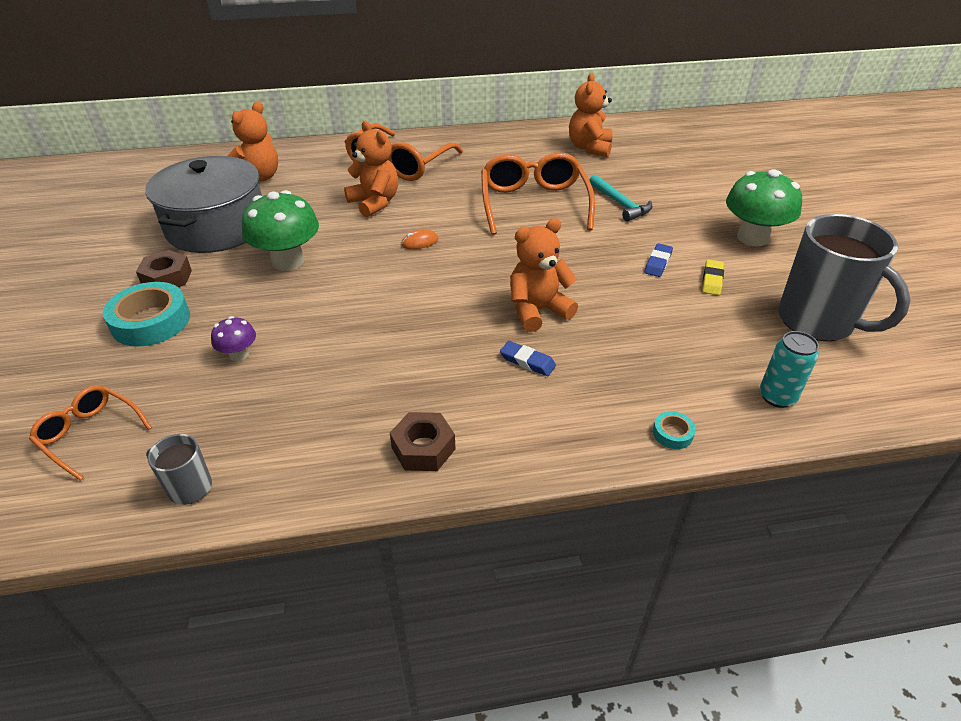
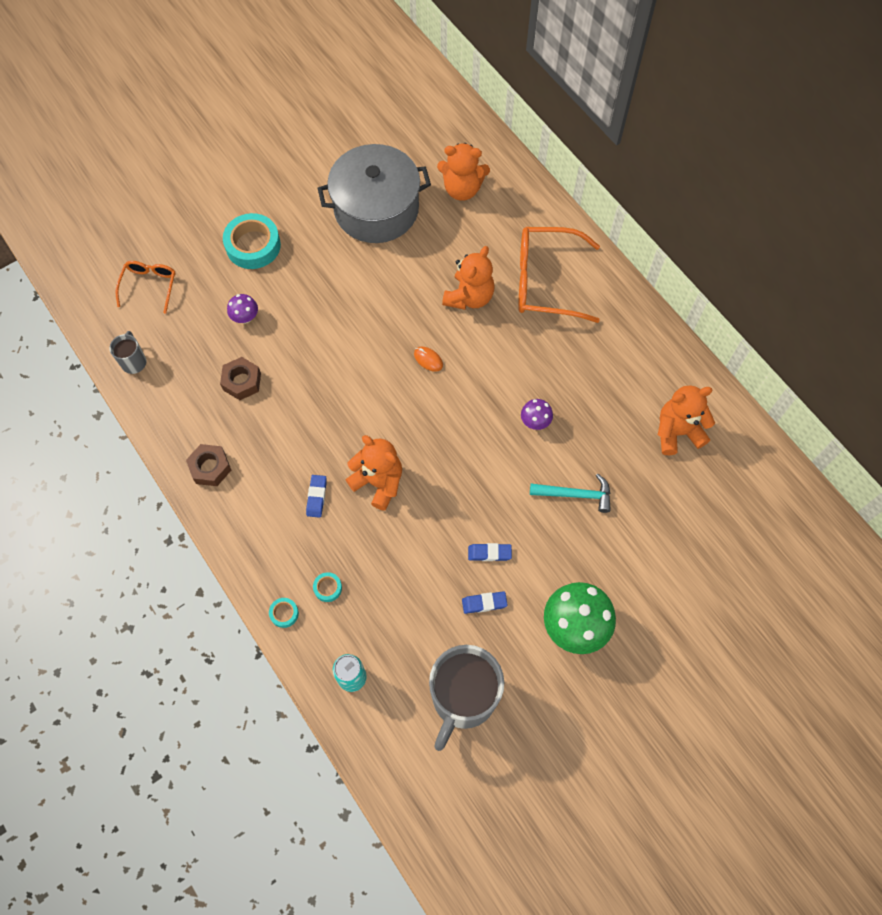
camera: 65 degrees right, 25 degrees up
brown nut [136,250,192,287] -> brown nut moved to [220,357,261,400]
green mushroom [242,190,319,271] -> none
orange glasses [481,152,595,235] -> purple mushroom [521,399,553,430]
turquoise hammer [589,175,652,221] -> turquoise hammer turned 120 degrees counterclockwise [530,474,611,513]
yellow eraser [702,259,724,295] -> blue eraser [462,591,508,614]
none -> turquoise tape [313,572,342,602]

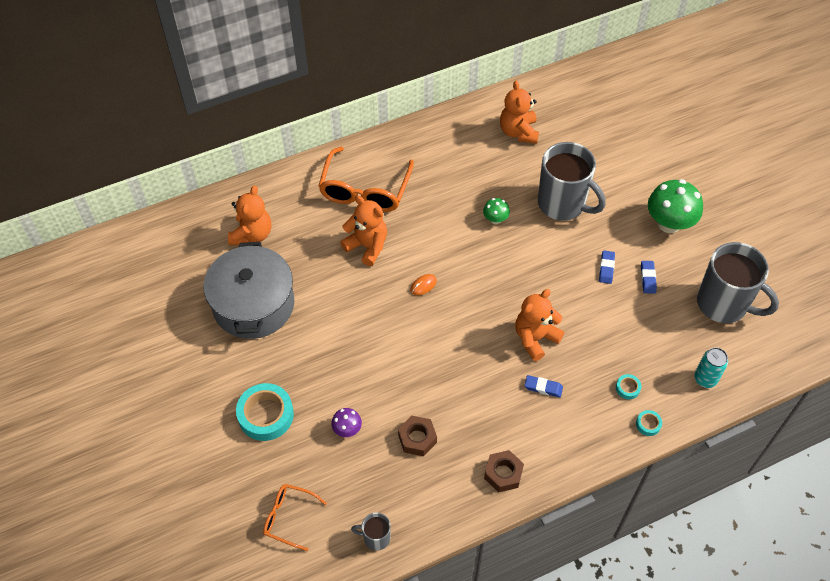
camera: 80 degrees left, 10 degrees down
purple mushroom [521,399,553,430] -> green mushroom [483,198,510,224]
turquoise hammer [530,474,611,513] -> grey mug [538,142,606,221]

